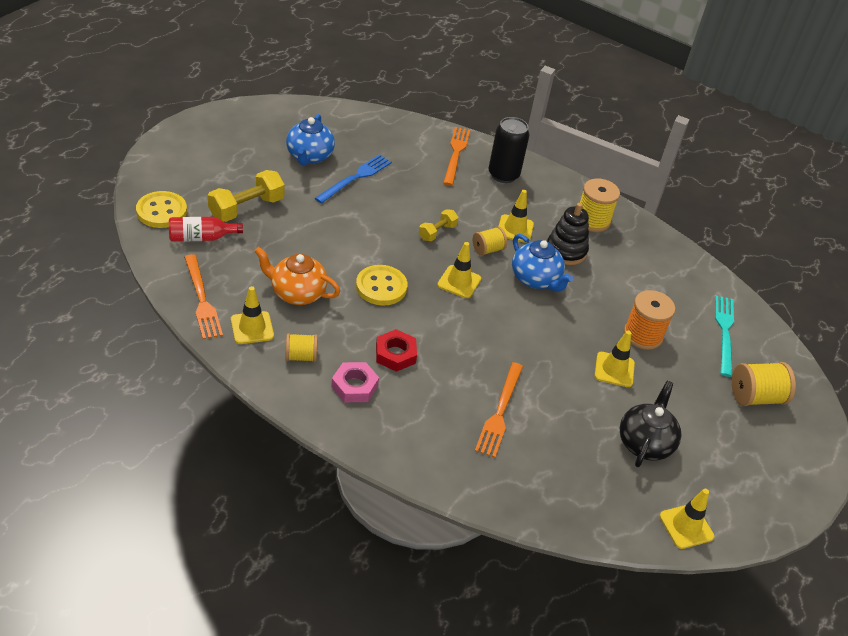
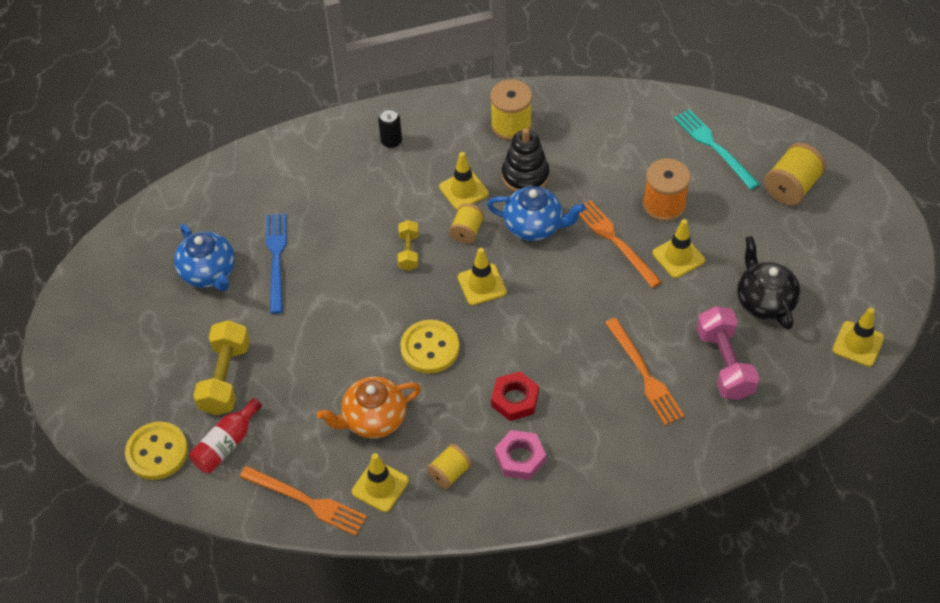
camera: 35 degrees left, 10 degrees up
orange fork [443,127,470,186] -> orange fork moved to [579,200,662,288]
black can [488,117,529,183] -> black can [378,108,402,148], size x0.56
none -> pink dumbbell [697,306,759,400]

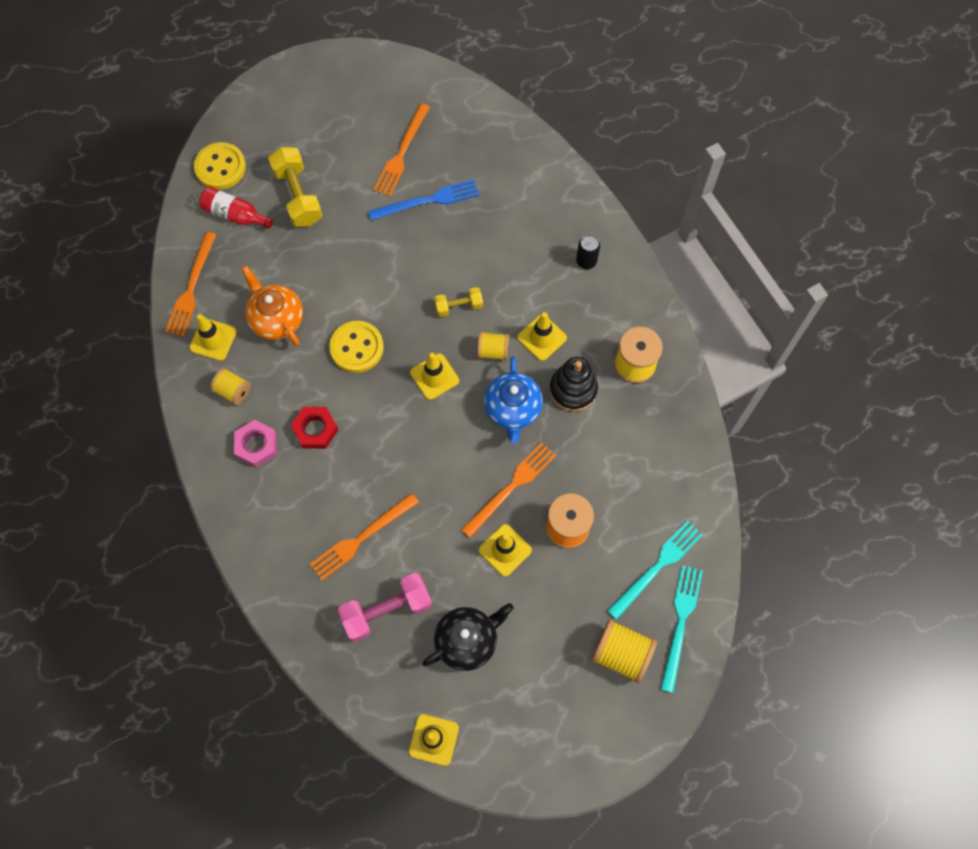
camera: 75 degrees right, 15 degrees up
blue teapot [174,224,235,291] -> orange fork [373,103,430,197]
yellow dumbbell [193,320,250,415] -> yellow dumbbell turned 75 degrees clockwise [268,147,323,227]
none -> turquoise fork [660,565,703,693]

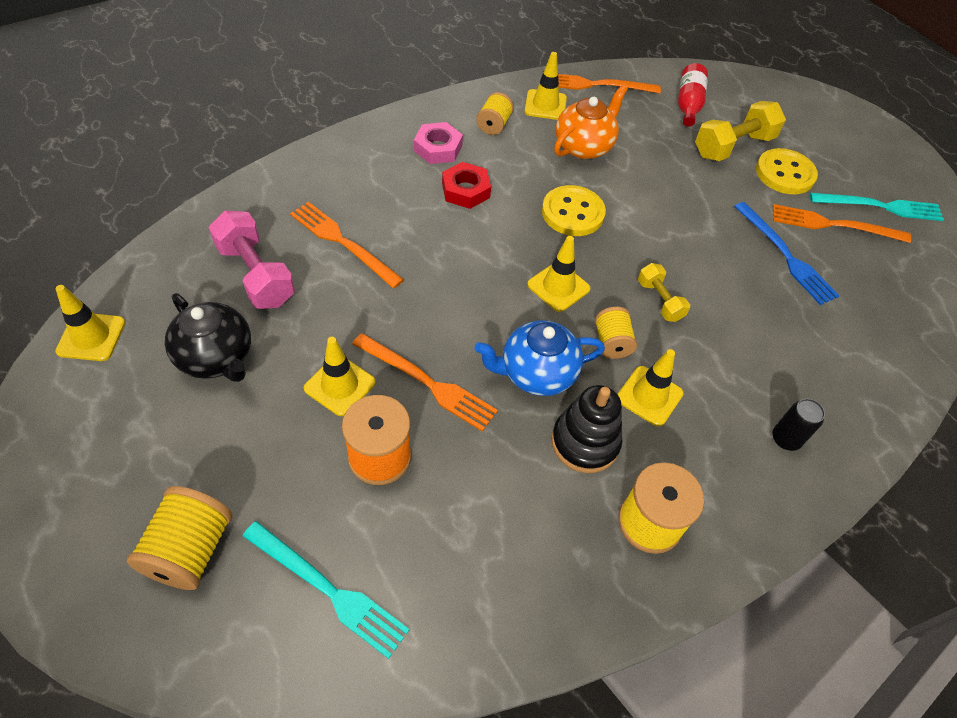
camera: 75 degrees right, 15 degrees down
yellow button [194,142,246,190] -> yellow button moved to [756,148,818,194]
turquoise fork [660,565,703,693] -> turquoise fork moved to [810,193,944,221]

